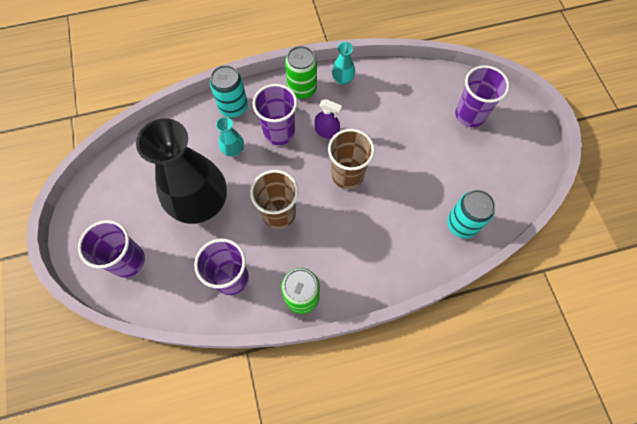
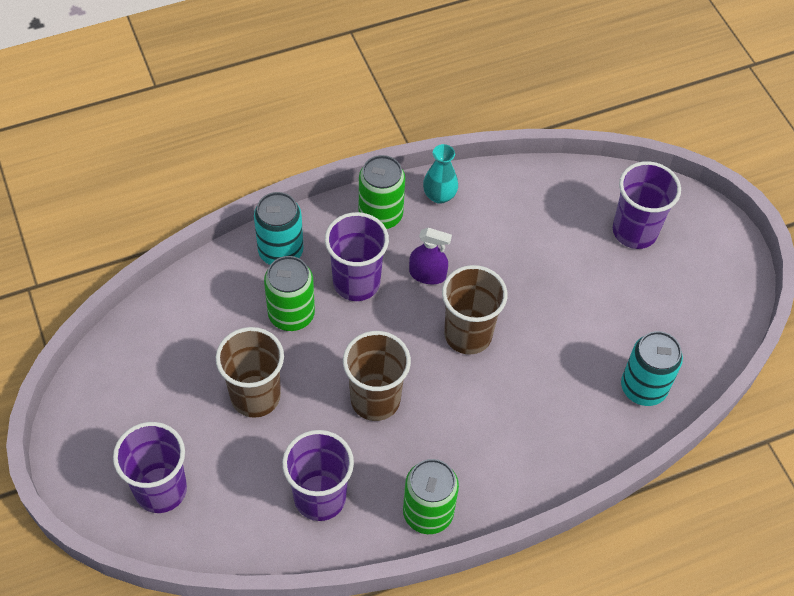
camera: 10 degrees left, 10 degrees down
black vase [136,118,227,224] -> brown cup [216,327,284,418]
turquoise vase [216,117,244,157] -> green can [264,256,315,331]

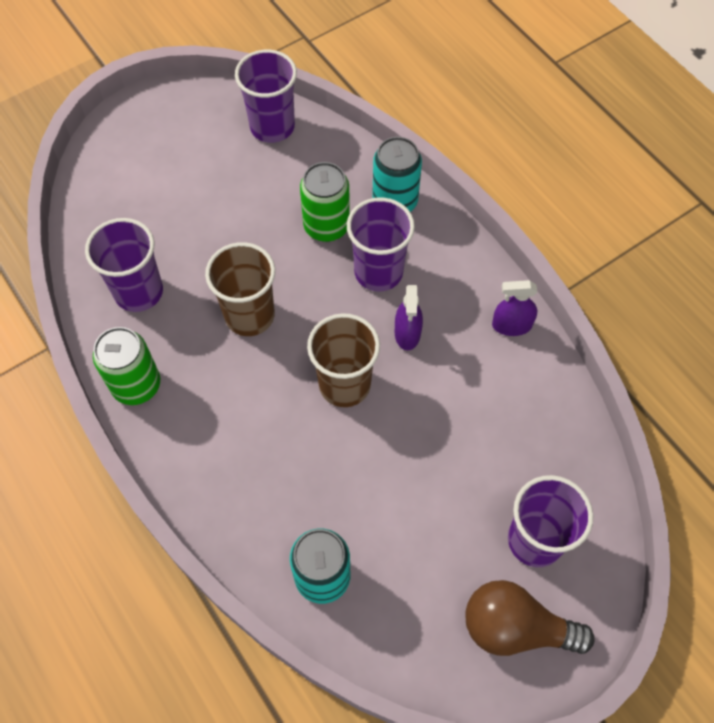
camera: 80 degrees right, 5 degrees up
purple cup [113,422,187,513] -> purple cup moved to [235,50,297,143]
brown cup [216,327,284,418] -> none
green can [359,155,405,229] -> none
turquoise vase [423,144,458,204] -> purple spray bottle [492,280,537,336]
none -> brown light bulb [465,580,595,656]

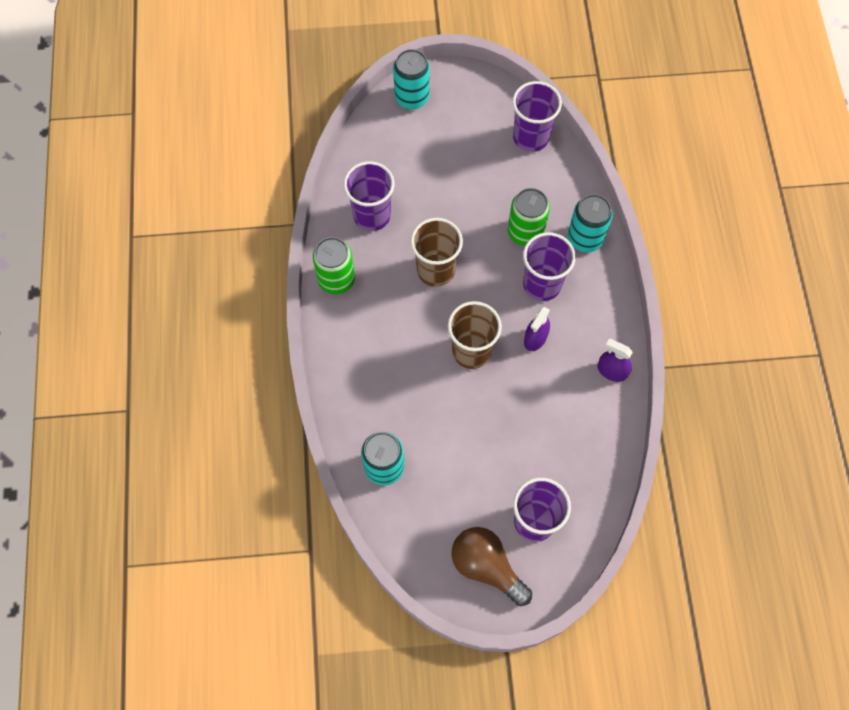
camera: 30 degrees right, 5 degrees up
none -> turquoise can [393,49,430,109]

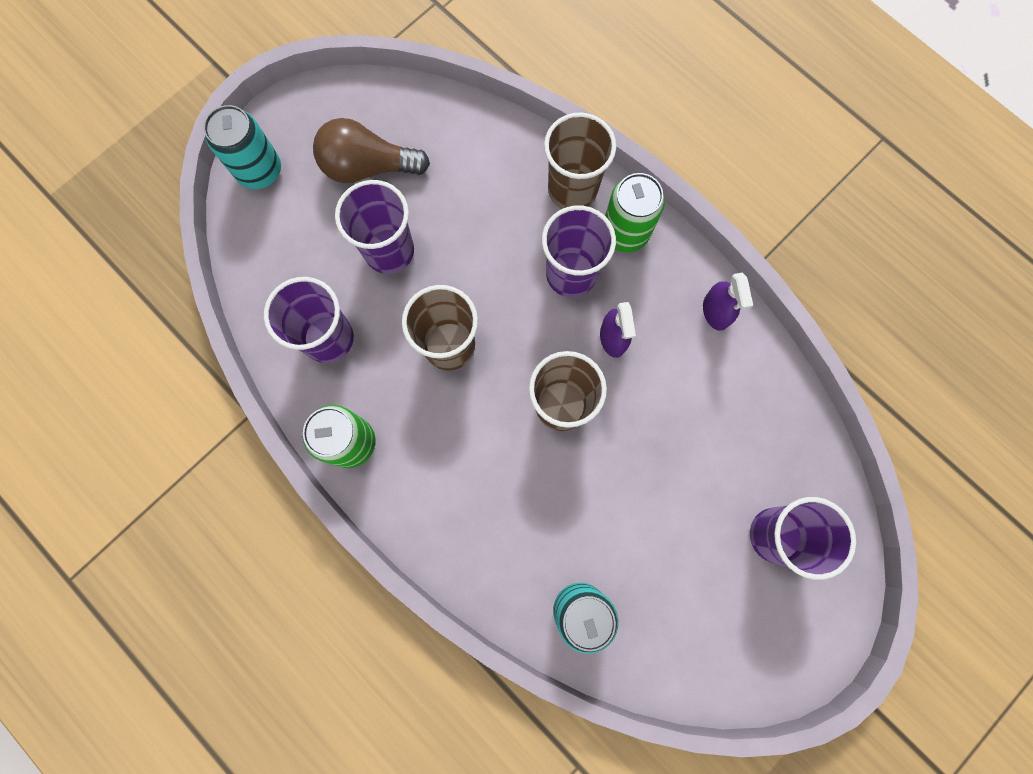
camera: 40 degrees left, 10 degrees up
brown light bulb [451,527,532,606] -> brown light bulb moved to [313,118,430,183]
green can [508,188,550,246] -> green can moved to [605,173,665,252]
purple cup [512,81,562,152] -> purple cup moved to [335,180,414,274]
turquoise can [568,194,613,252] -> brown cup [544,113,616,209]
purple spray bottle [597,339,633,382] -> purple spray bottle turned 90 degrees counterclockwise [703,272,753,331]

